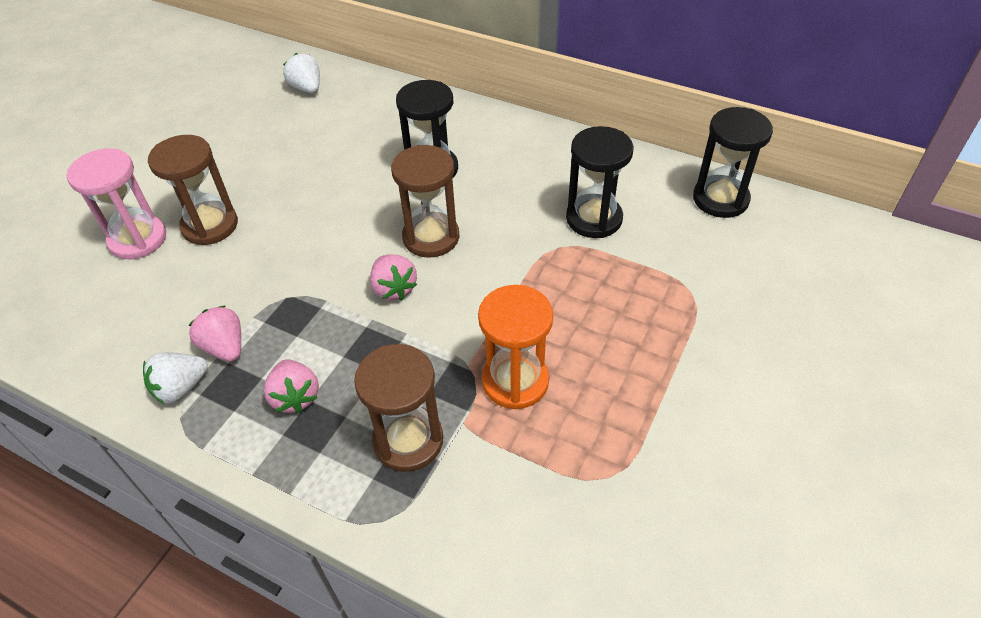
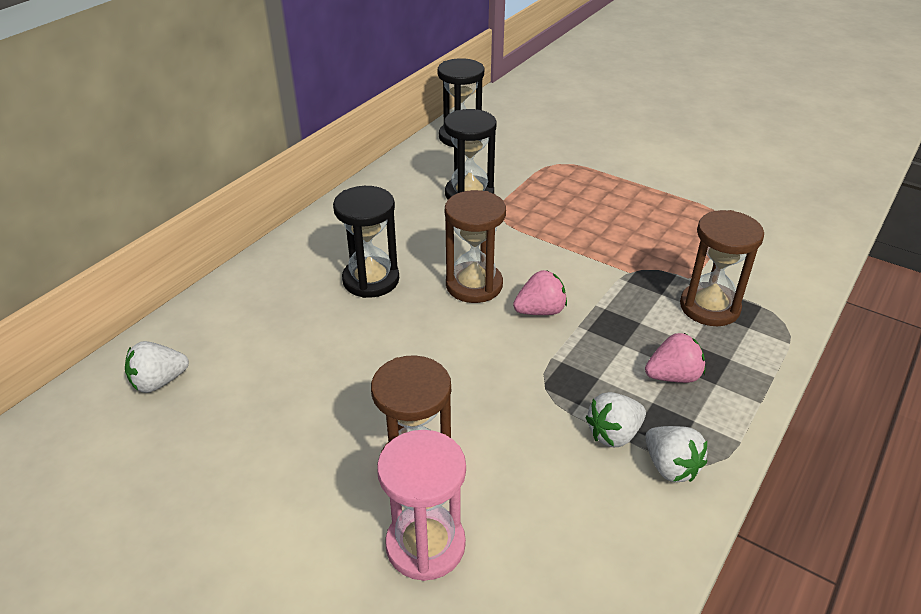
camera: 85 degrees left, 10 degrees down
pink strawberry [188,305,241,362] -> white strawberry [585,392,646,447]
orange hourglass [478,285,553,410] -> none

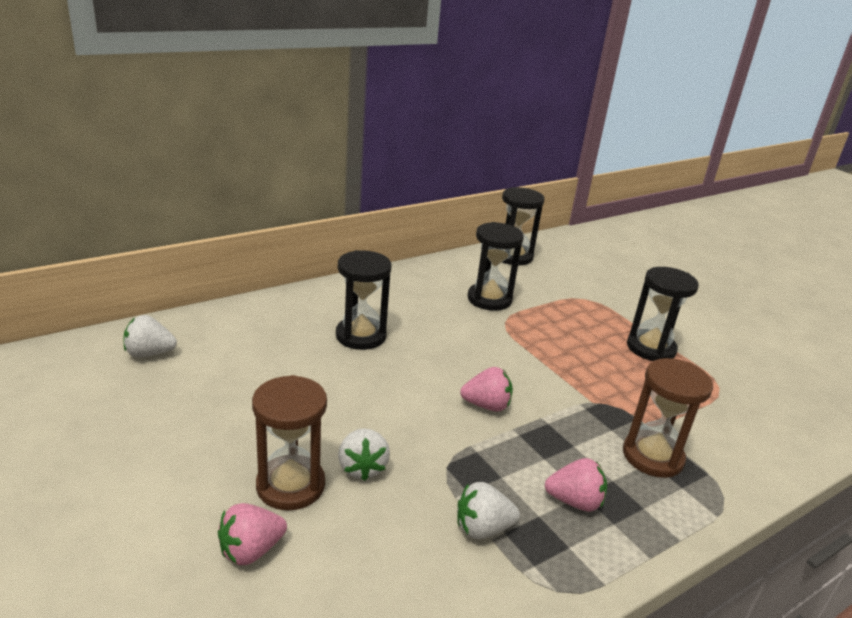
camera: 20 degrees right, 10 degrees down
pink hourglass [377,430,466,581] -> pink strawberry [218,503,287,565]
brown hourglass [445,190,506,303] -> none
white strawberry [645,426,707,482] -> white strawberry moved to [338,428,390,481]
none -> black hourglass [627,267,699,361]

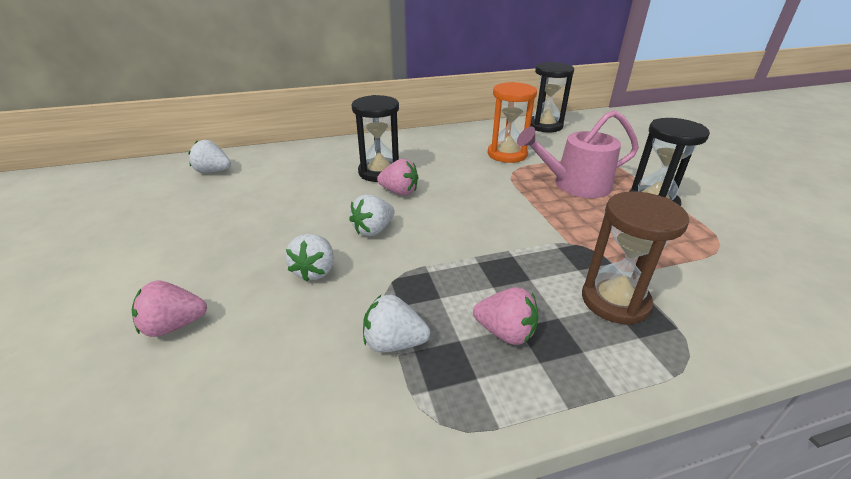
camera: 20 degrees right, 5 degrees up
brown hourglass [252,375,327,511] -> none
pink strawberry [460,367,513,412] -> pink strawberry moved to [377,159,418,195]
black hourglass [467,222,524,311] -> orange hourglass [488,82,537,163]
none -> white strawberry [349,194,395,236]
none -> pink watering can [517,110,639,198]

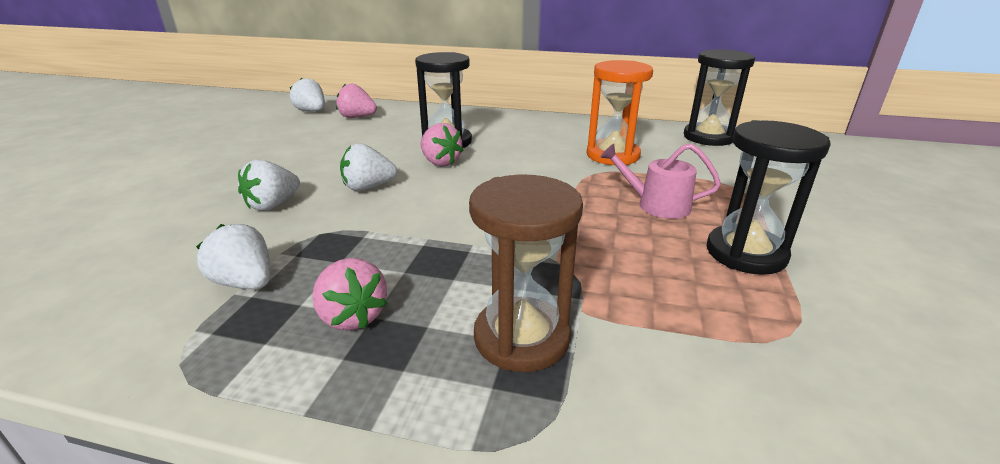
camera: 30 degrees right, 5 degrees down
pink strawberry [132,281,207,337] -> pink strawberry moved to [336,84,377,118]
pink watering can [517,110,639,198] -> pink watering can [600,144,721,219], size x0.63

